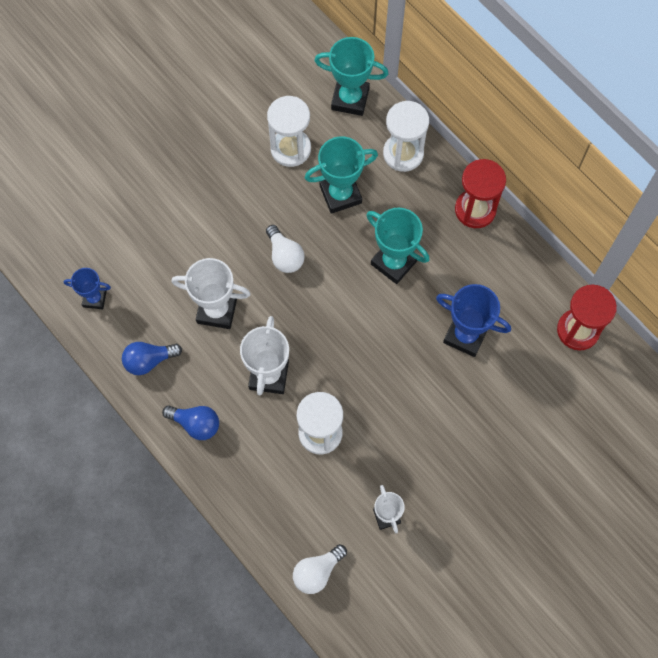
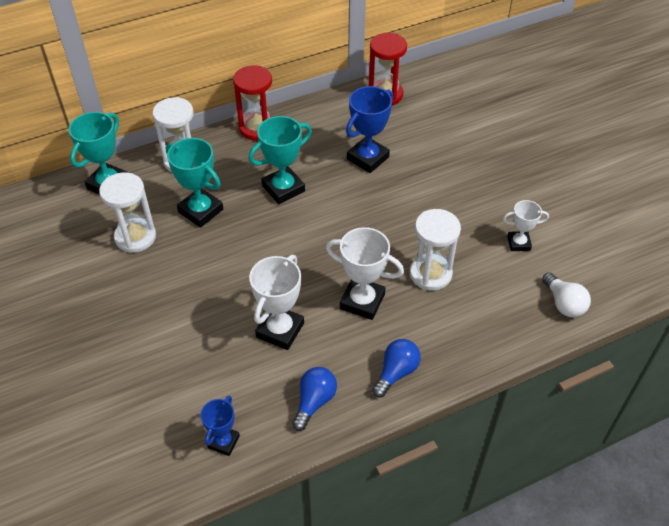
camera: 75 degrees left, 20 degrees down
blue light bulb [122,342,182,375] -> blue light bulb turned 150 degrees counterclockwise [292,367,337,431]
white light bulb [266,225,305,273] -> none
turquoise trophy [305,136,378,214] -> turquoise trophy turned 45 degrees counterclockwise [165,138,223,228]

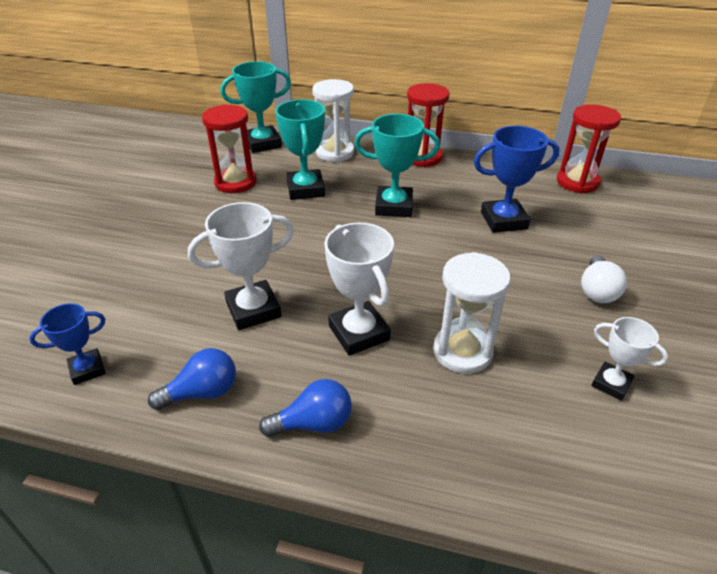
camera: 40 degrees right, 10 degrees down
white hourglass [99,172,156,253] -> red hourglass [202,104,257,193]
white light bulb [542,272,591,317] -> white light bulb moved to [581,256,627,303]

